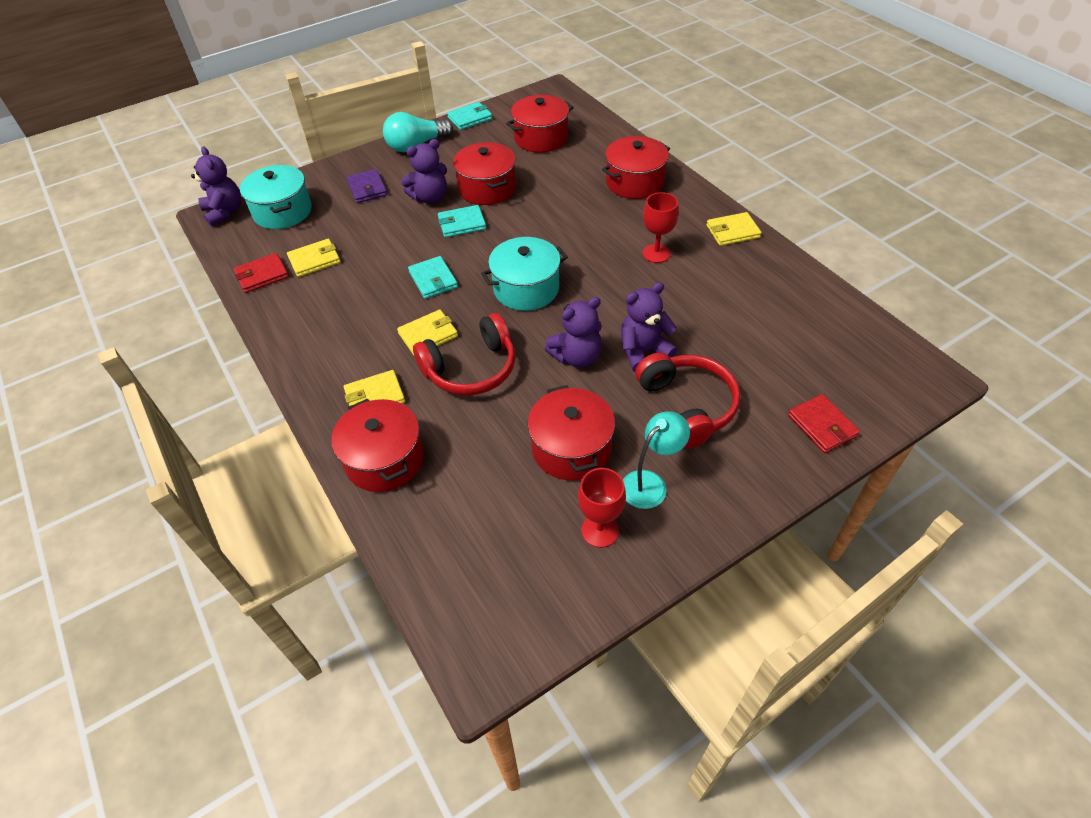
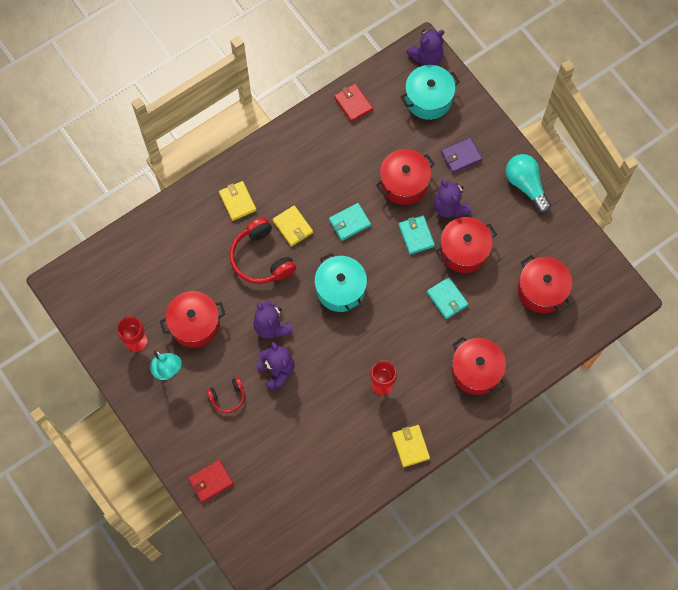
camera: 85 degrees right, 20 degrees up
yellow wallet [287,239,340,277] -> none
red pot [331,398,424,492] -> red pot moved to [376,149,434,205]
turquoise wallet [447,102,492,130] -> turquoise wallet moved to [427,277,468,319]
red headphones [635,353,741,449] -> red headphones [206,377,245,413], size x0.55

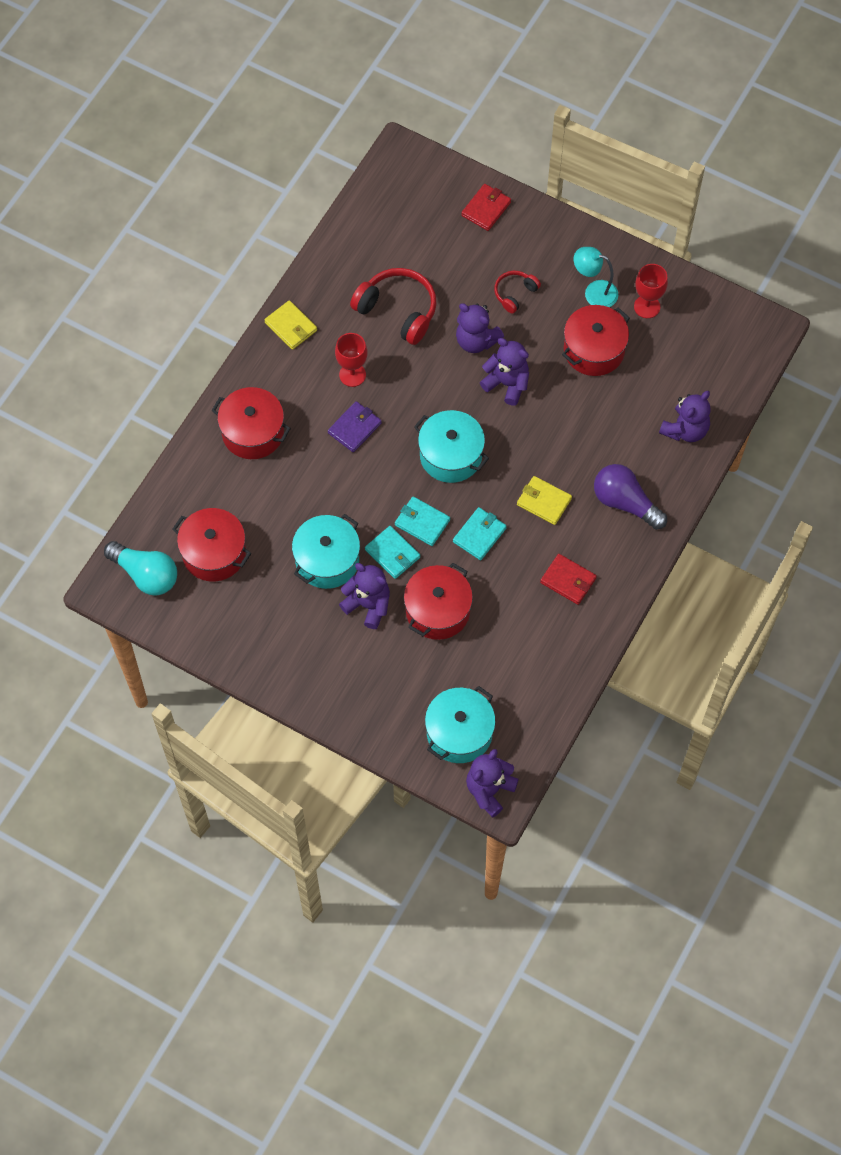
camera: 155 degrees right, 5 degrees down
yellow wallet [219,181,256,221] -> purple light bulb [594,464,667,530]
red headphones [229,217,296,284] -> red headphones moved to [350,268,437,345]
red wallet [334,83,373,122] -> red wallet moved to [540,554,597,605]
turquoise wallet [427,277,468,319] -> turquoise wallet moved to [395,496,450,546]
red pot [435,217,497,273] -> turquoise pot [292,514,360,589]
purple wallet [441,138,482,173] -> purple wallet moved to [328,401,382,452]
turquoise light bulb [506,154,551,213] -> turquoise light bulb moved to [104,541,177,596]
none -> purple teddy bear [659,391,711,442]

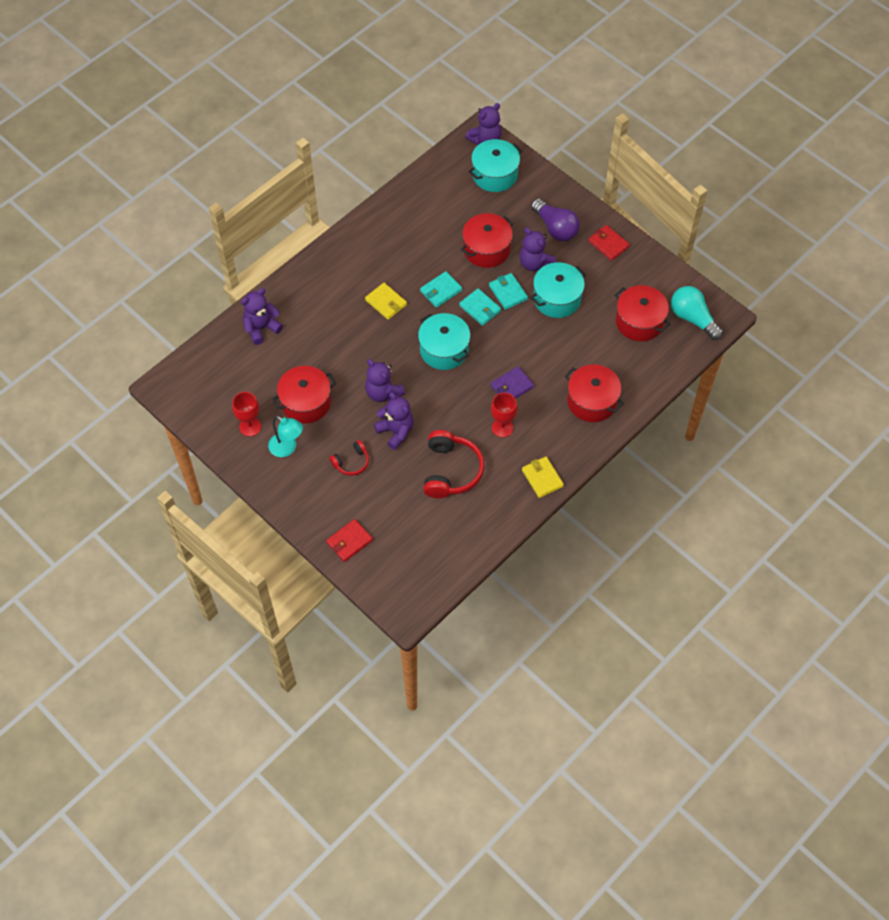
camera: 165 degrees left, 5 degrees down
red headphones [350,268,437,345] -> red headphones turned 135 degrees counterclockwise [424,430,484,498]
red wallet [540,554,597,605] -> red wallet moved to [588,225,630,261]
purple light bulb [594,464,667,530] -> purple light bulb moved to [531,199,580,241]

